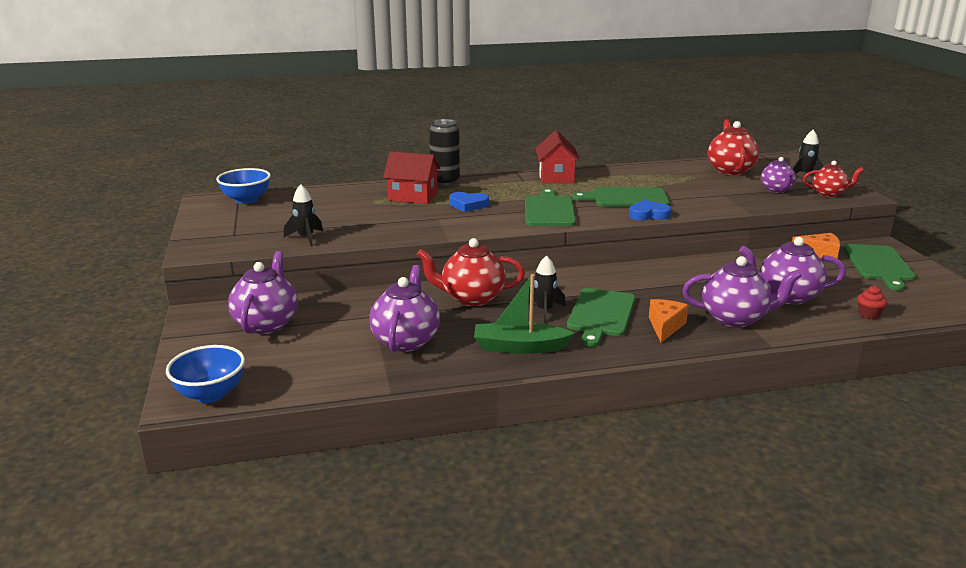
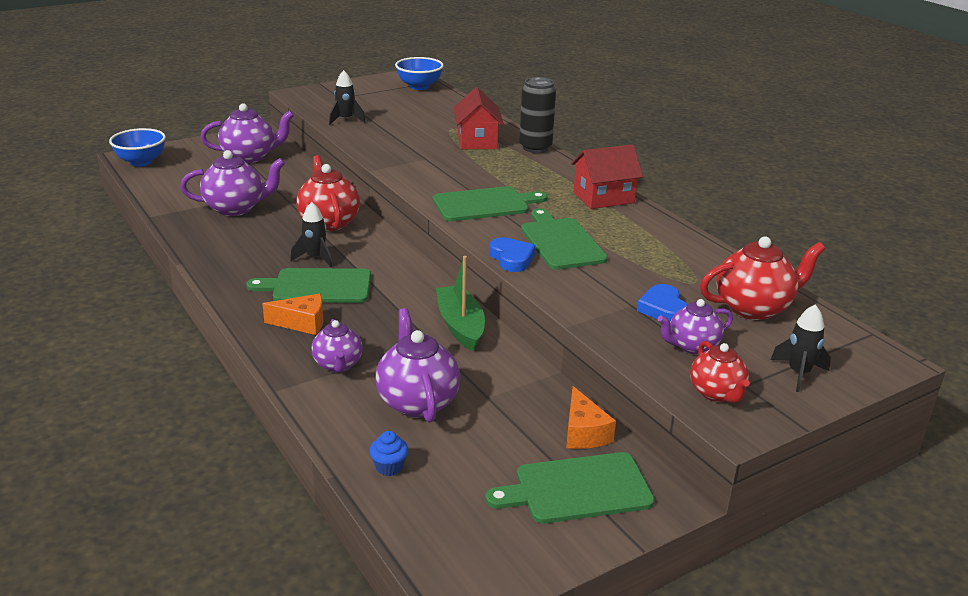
camera: 70 degrees right, 5 degrees up
blue heart [449,192,489,212] -> blue heart moved to [637,284,687,321]
green boat [474,274,575,354] -> green boat moved to [436,256,485,351]
purple teapot [682,256,801,327] -> purple teapot [311,319,362,372], size x0.63
red cupcake [857,286,887,319] -> blue cupcake [369,431,408,476]

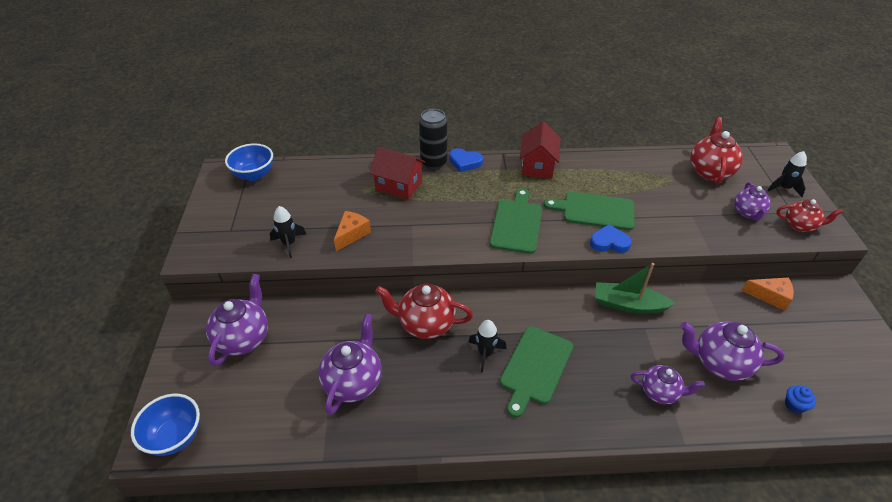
camera: 60 degrees left, 15 degrees up
orange cheese [262,294,323,335] -> orange cheese moved to [334,211,371,251]
green cutting board [485,452,655,524] -> none
blue heart [637,284,687,321] -> blue heart moved to [449,148,483,172]

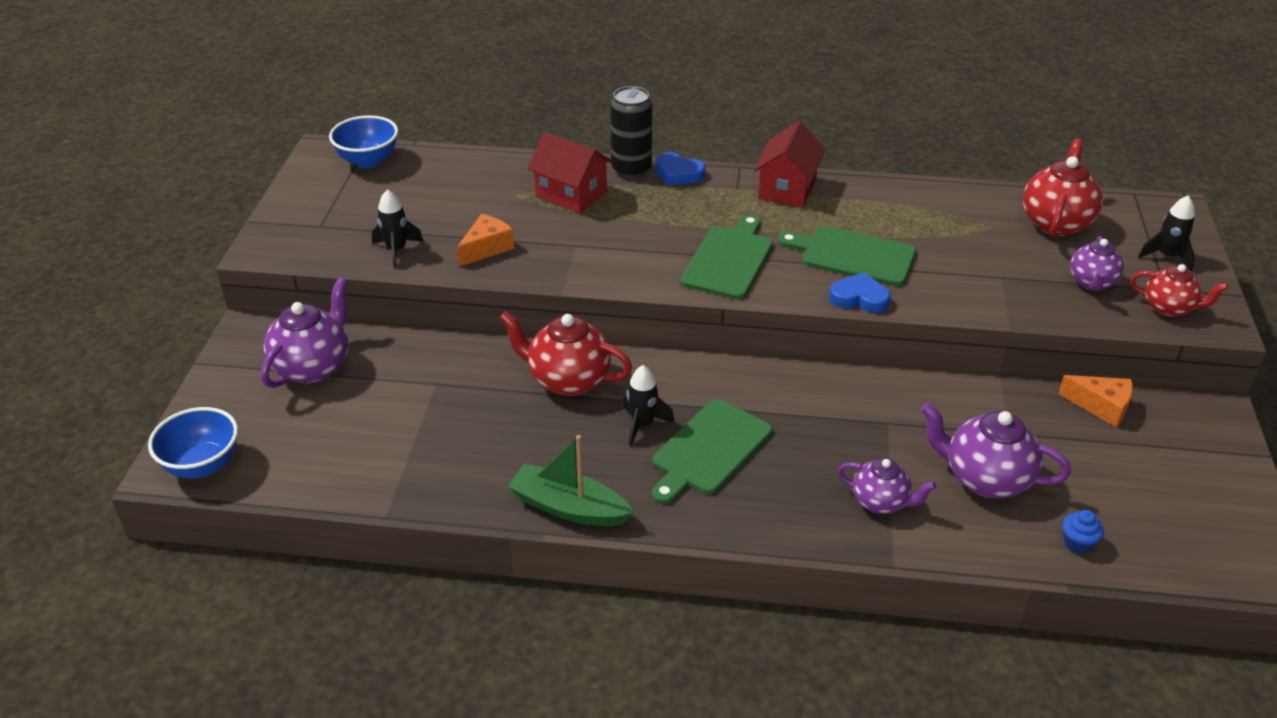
camera: 10 degrees right, 5 degrees down
purple teapot [318,314,382,415] -> none
green boat [595,263,676,314] -> green boat moved to [508,435,634,526]

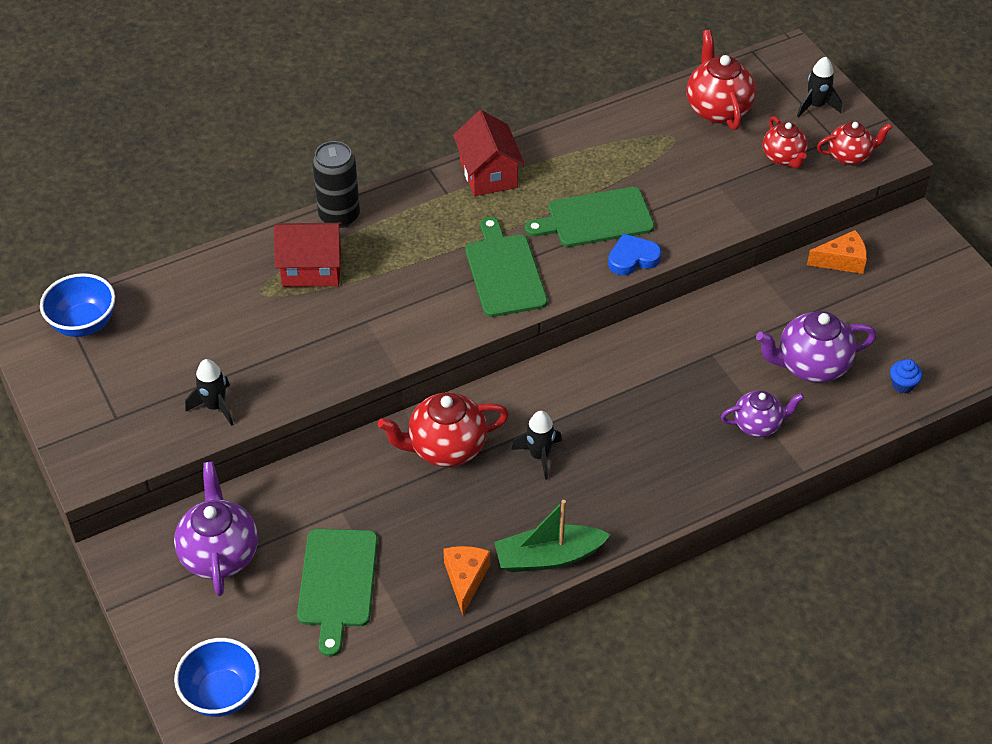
camera: 35 degrees left, 10 degrees up
orange cheese [457,214,515,267] -> orange cheese moved to [443,546,490,615]
green cutting board [652,399,772,504] -> green cutting board moved to [297,529,378,657]
blue heart [656,152,705,186] -> none
purple teapot [1070,236,1124,291] -> red teapot [763,116,808,168]

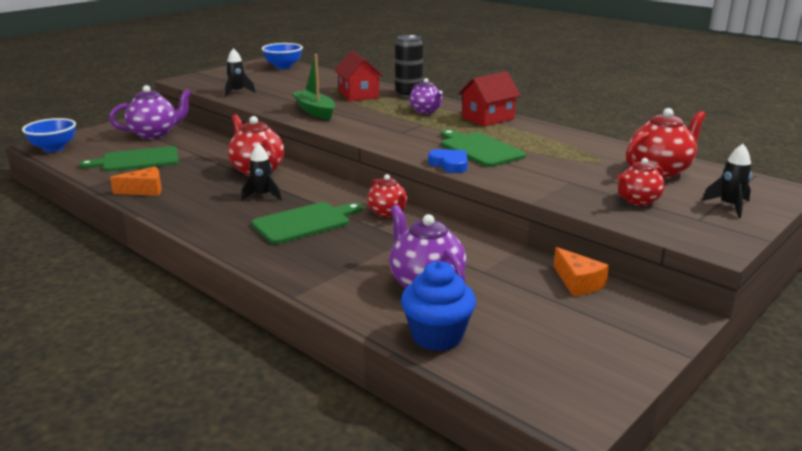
camera: 70 degrees right, 25 degrees down
green cutting board [465,217,547,317] -> green cutting board moved to [251,202,363,244]
green boat [494,500,611,572] -> green boat moved to [292,54,335,120]
purple teapot [721,391,804,437] -> purple teapot moved to [409,78,443,114]
red teapot [817,122,892,165] -> red teapot moved to [367,174,407,217]
blue cupcake [890,359,922,393] -> blue cupcake [401,261,476,351], size x2.05

